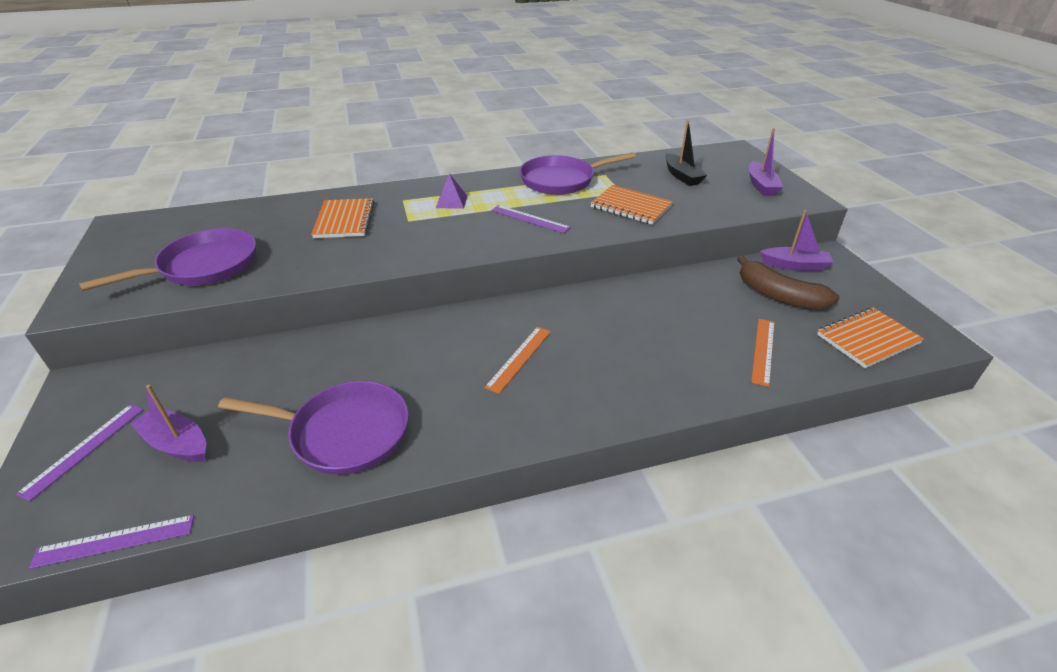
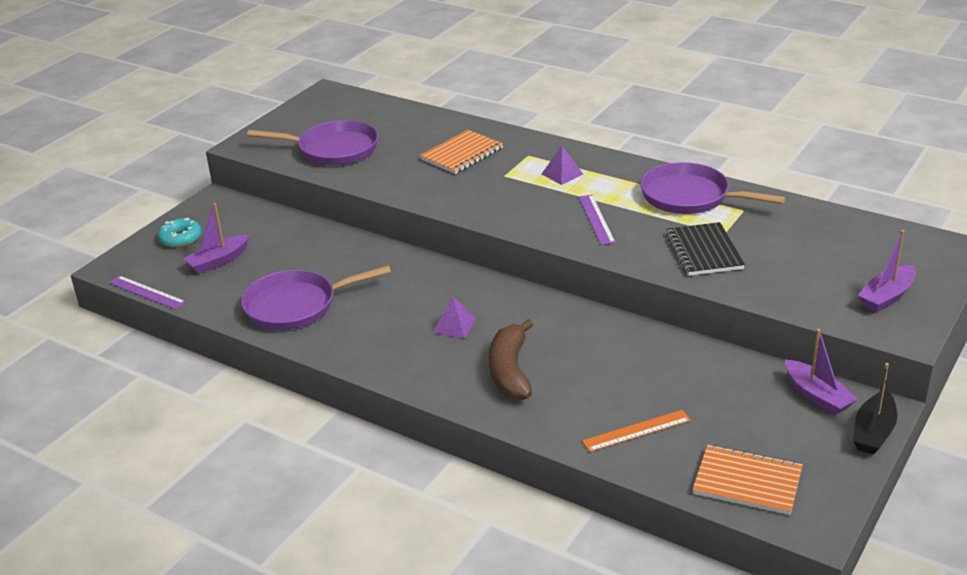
camera: 50 degrees right, 5 degrees down
purple ruler [16,404,144,501] -> turquoise donut [158,218,202,248]
purple boat [130,385,206,462] -> purple boat turned 120 degrees counterclockwise [183,203,250,274]
purple pan [218,381,409,475] -> purple pan turned 105 degrees clockwise [241,265,391,330]
orange ruler [484,327,551,394] -> purple pyramid [433,296,476,338]
orange notebook [591,185,673,225] -> black notebook [666,222,745,276]
black boat [665,120,707,186] -> black boat moved to [853,363,897,454]
brown banana [737,255,839,310] -> brown banana moved to [489,319,534,400]

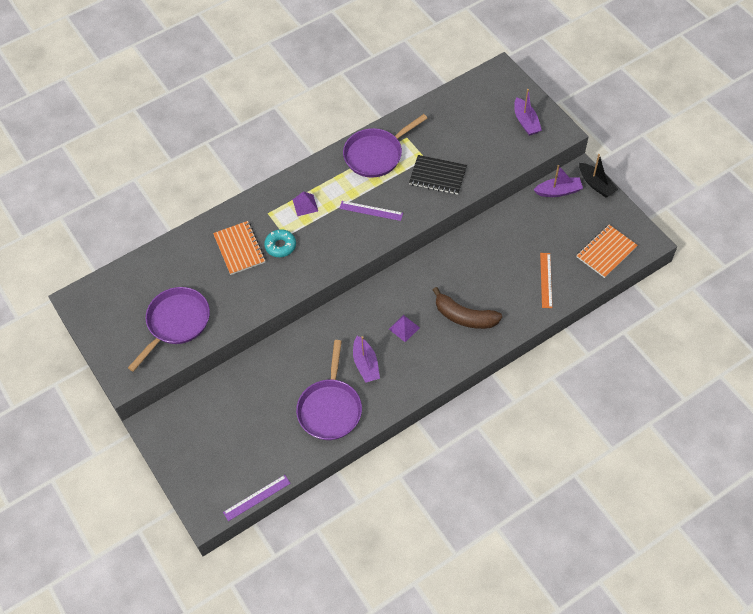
camera: 65 degrees left, 25 degrees up
turquoise donut [158,218,202,248] -> turquoise donut moved to [264,229,296,257]
purple boat [183,203,250,274] -> purple boat moved to [353,336,380,383]

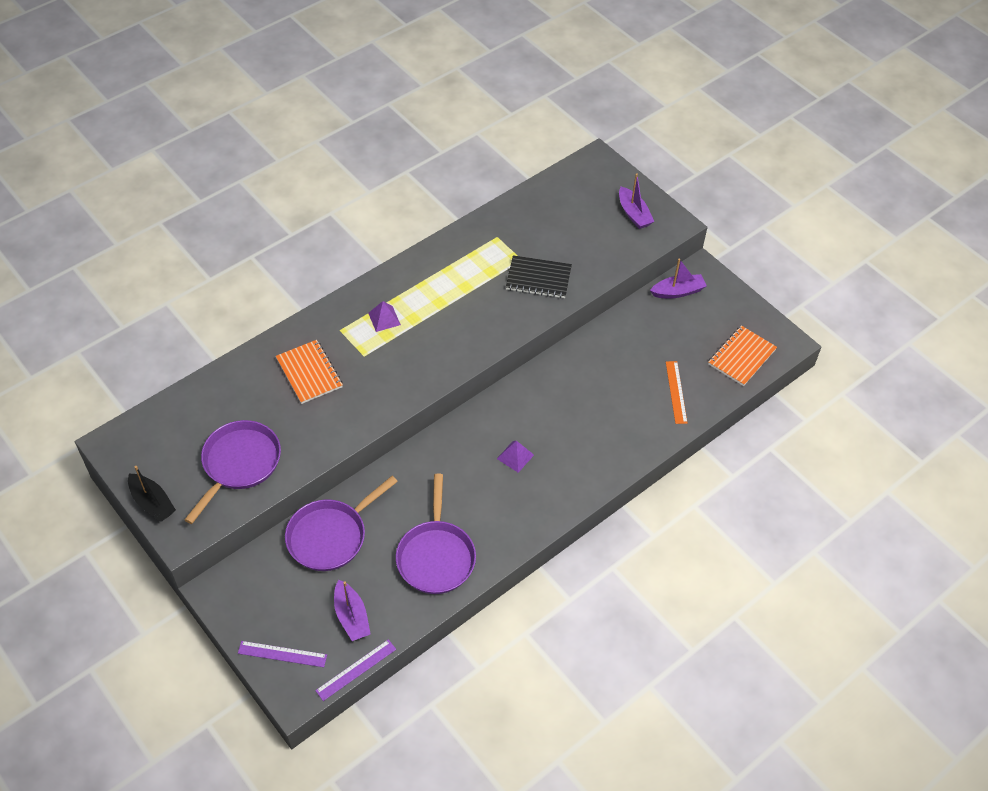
camera: 10 degrees left, 5 degrees down
turquoise donut [264,229,296,257] -> none
purple ruler [339,201,403,221] -> purple ruler moved to [238,641,327,667]
purple pan [343,114,427,178] -> purple pan moved to [285,476,398,571]
purple boat [353,336,380,383] -> purple boat moved to [334,580,371,641]
brown banana [433,287,502,329] -> none
black boat [579,154,618,198] -> black boat moved to [128,466,176,522]

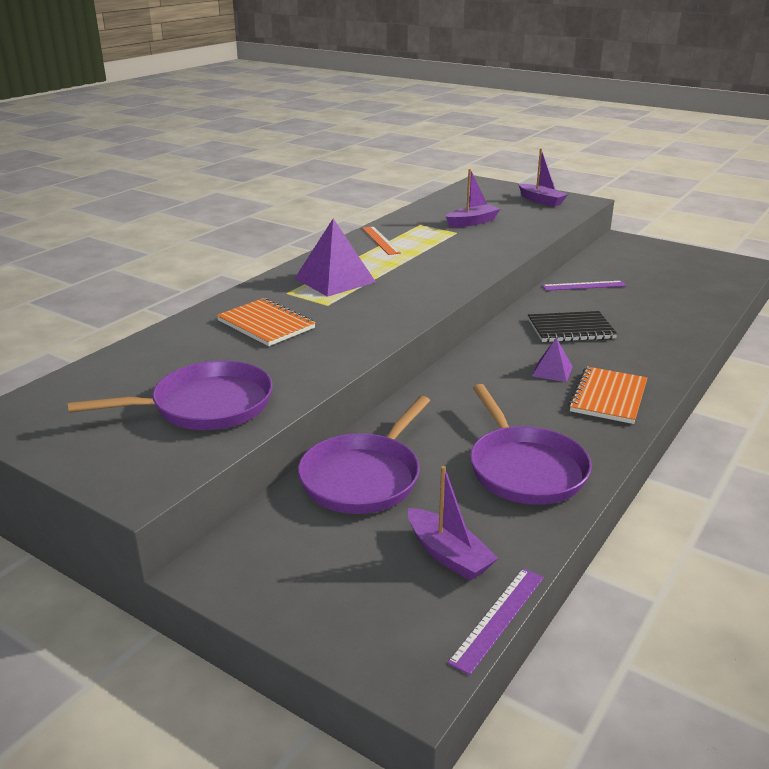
camera: 15 degrees left, 25 degrees down
black boat [128,466,176,522] -> none
purple pan [185,420,281,524] -> purple pan turned 60 degrees clockwise [68,361,273,430]
purple ruler [238,641,327,667] -> purple ruler moved to [542,281,627,291]
purple pyramid [368,301,401,332] -> purple pyramid [295,219,376,297], size x1.88
black notebook [506,255,572,298] -> black notebook moved to [528,311,617,343]
purple boat [650,259,707,298] -> purple boat moved to [445,169,500,227]
orange ruler [666,361,687,424] -> orange ruler moved to [362,226,401,255]
orange notebook [708,325,777,386] -> orange notebook moved to [568,366,647,424]

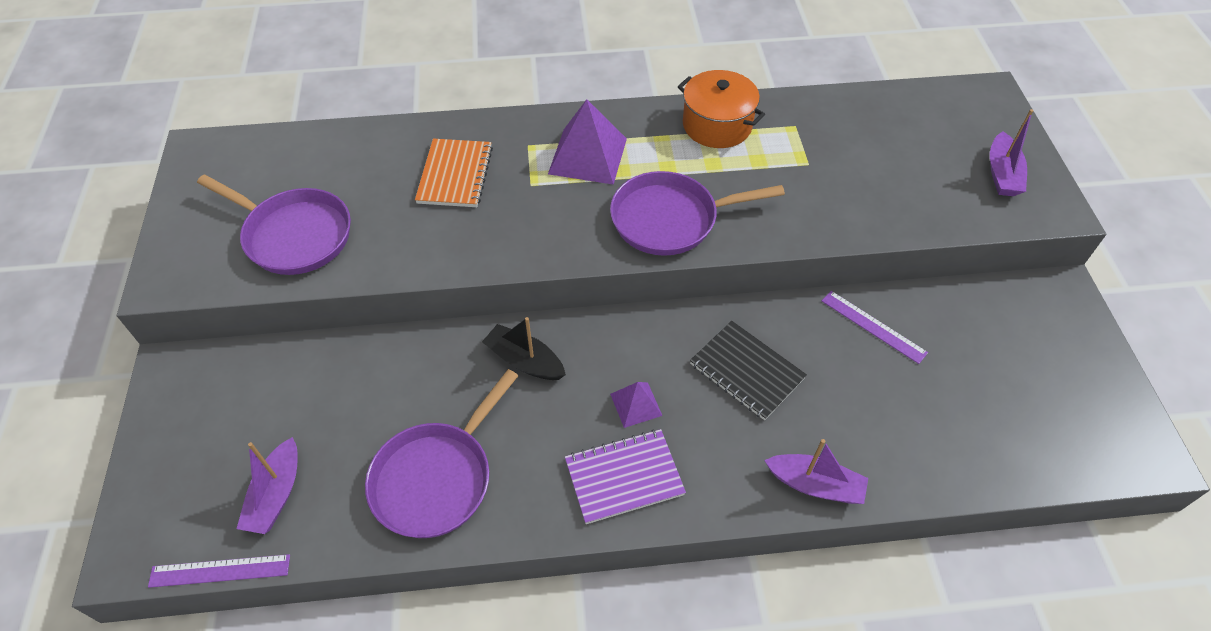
camera: 50 degrees right, 25 degrees up
purple pan [298,396,430,514] -> purple pan moved to [610,171,785,256]
orange ruler [362,226,401,255] -> orange pot [678,70,765,148]
purple boat [445,169,500,227] -> purple boat moved to [764,439,868,504]
orange notebook [568,366,647,424] -> purple notebook [565,429,686,524]
none -> black boat [482,317,566,380]

